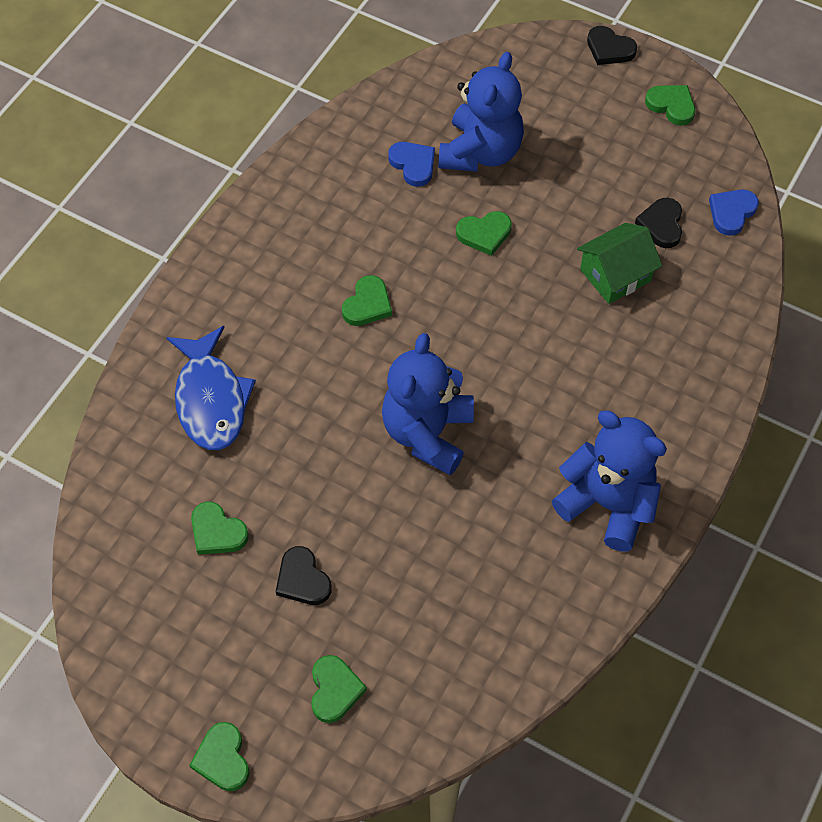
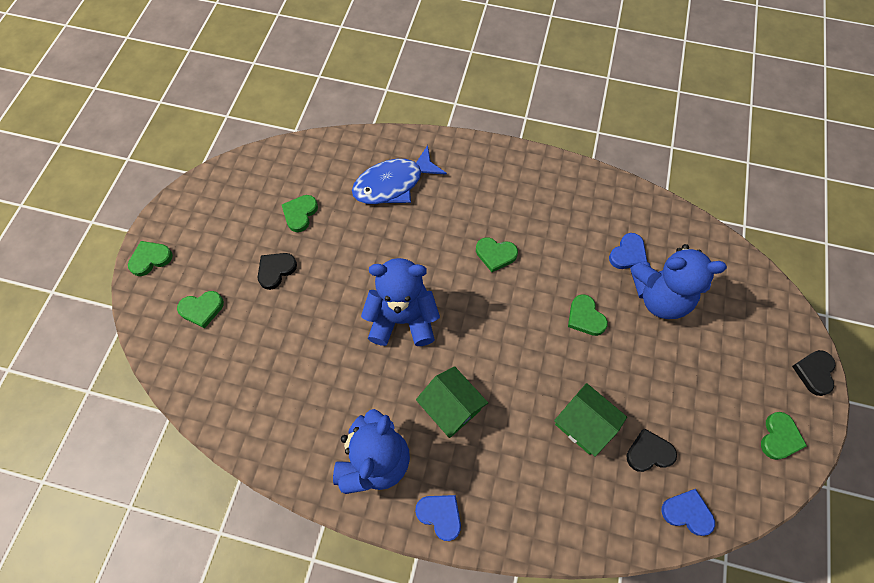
camera: 75 degrees right, 5 degrees up
none -> blue heart [415,495,461,541]
none -> green house [416,366,488,438]

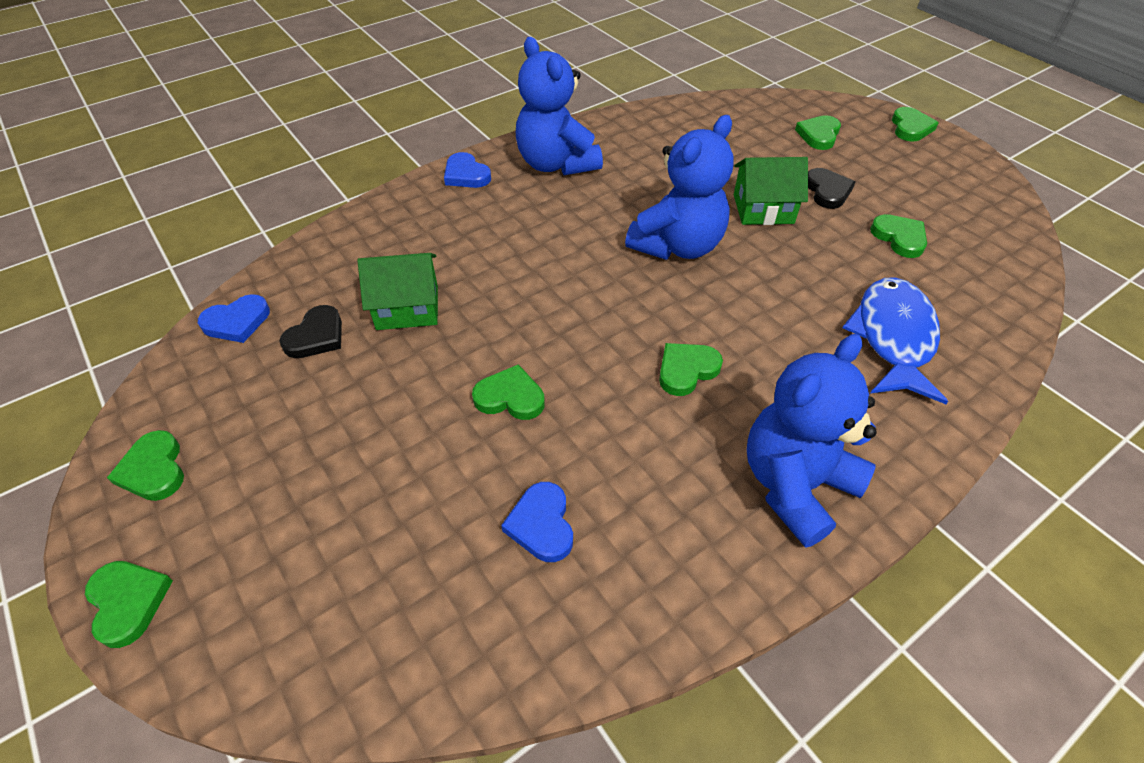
camera: 130 degrees right, 15 degrees down
blue heart [415,495,461,541] -> blue heart turned 60 degrees clockwise [444,152,491,188]
green house [416,366,488,438] -> green house moved to [734,157,808,225]
blue teddy bear [630,244,727,319] -> blue teddy bear moved to [747,334,877,548]
black heart [792,350,835,396] -> green heart [85,561,173,648]

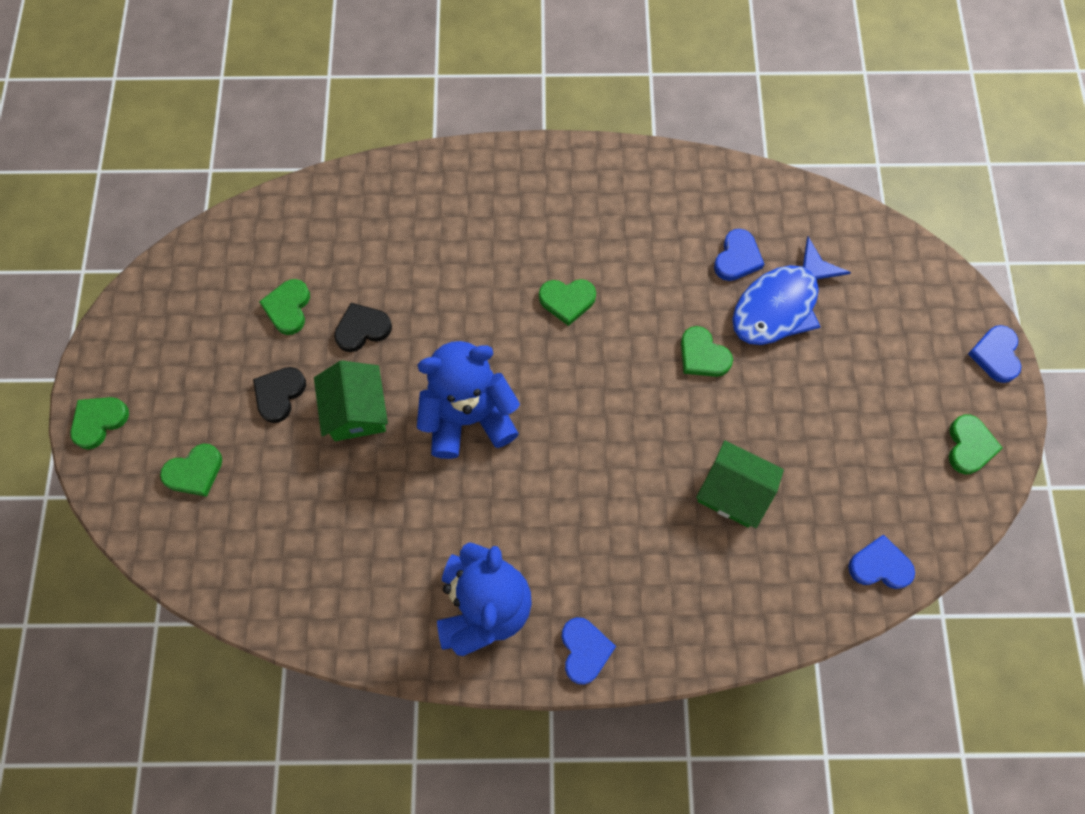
camera: 145 degrees left, 20 degrees up
green heart [85,561,173,648] -> blue heart [968,325,1021,383]
black heart [279,305,342,358] -> black heart moved to [334,303,392,352]
green house [734,157,808,225] -> green house turned 45 degrees clockwise [314,361,388,441]
blue teddy bear [747,334,877,548] -> none
blue fish [843,277,948,404] -> blue fish moved to [732,237,851,345]

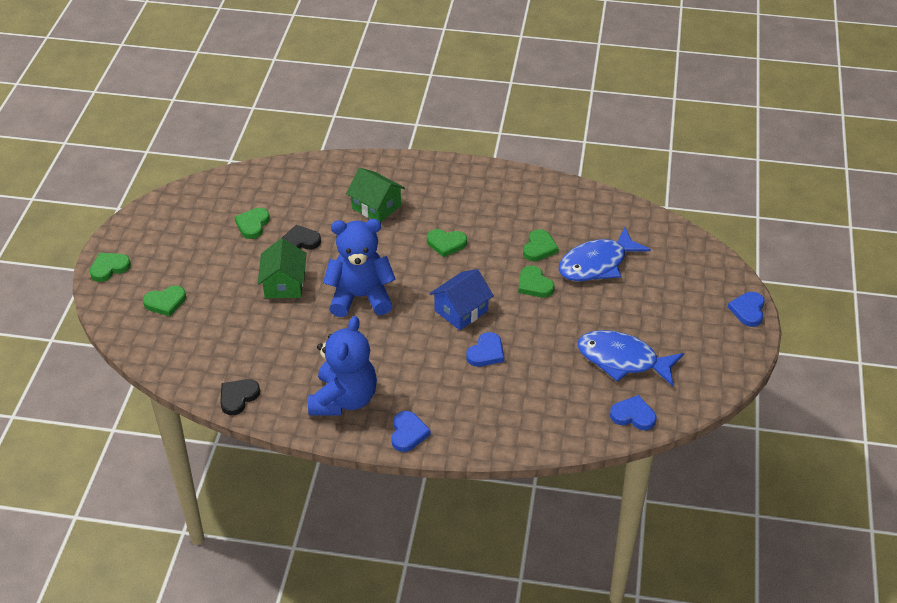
camera: 10 degrees right, 25 degrees down
black heart [253,367,306,423] -> black heart moved to [220,379,260,415]
green house [696,440,784,528] -> green house moved to [346,168,405,222]
blue heart [714,229,765,281] -> blue heart moved to [466,332,504,367]
green heart [949,415,1003,474] -> green heart moved to [523,229,559,261]
none -> blue house [429,269,494,330]
none -> blue fish [577,330,684,386]

